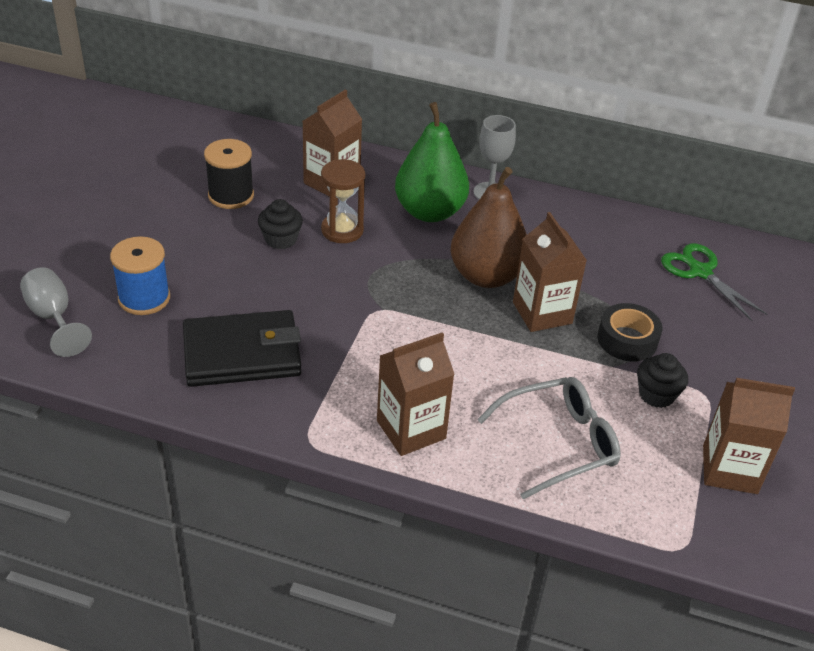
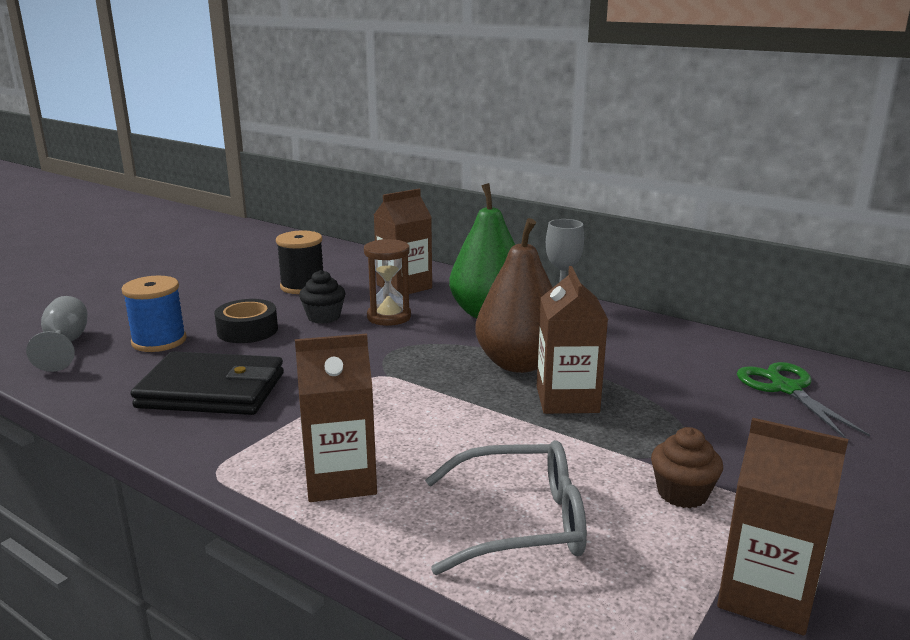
camera: 20 degrees right, 20 degrees down
black tape [598,303,663,361] -> black tape moved to [214,299,278,343]
black cupcake [637,353,688,408] -> brown cupcake [651,427,723,508]

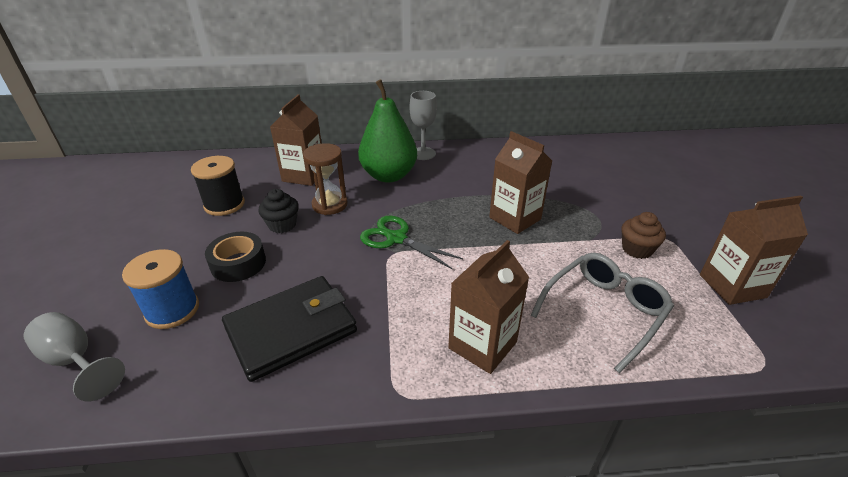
camera: 40 degrees left, 15 degrees up
brown pear [475,218,553,373] -> none
green scissors [737,362,870,438] -> green scissors moved to [360,216,463,269]

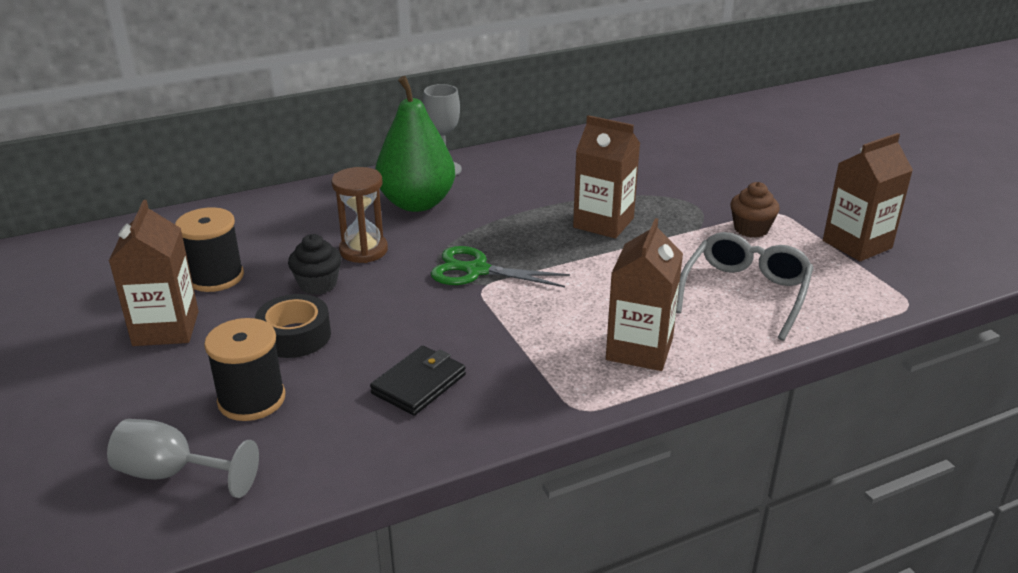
camera: 20 degrees left, 5 degrees down
blue spool [122,249,199,329] -> black spool [204,318,285,421]
black wallet [222,276,357,382] -> black wallet [370,346,466,415], size x0.60
brown carton [270,94,322,186] -> brown carton moved to [109,200,199,346]

